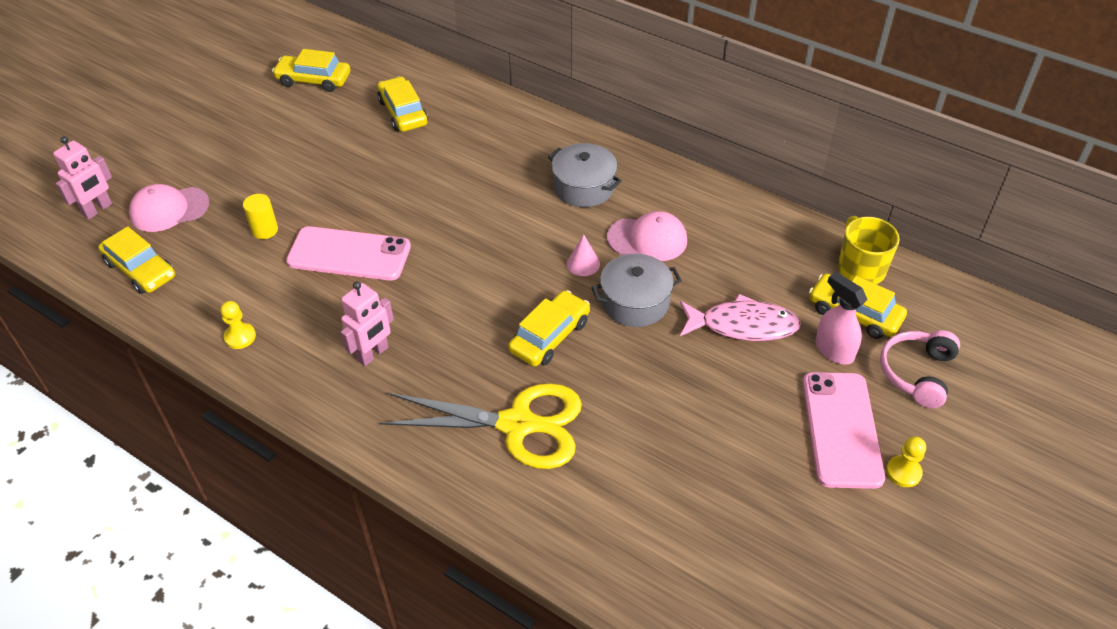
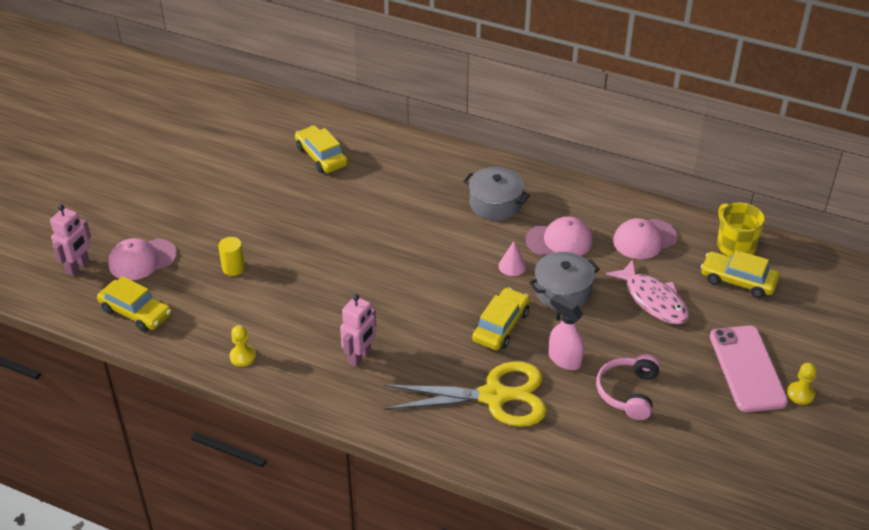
camera: 10 degrees left, 5 degrees down
yellow car [272,49,350,92] -> none
pink phone [286,226,411,281] -> none
pink fish [680,294,801,341] -> pink fish turned 60 degrees clockwise [606,259,689,324]
pink spray bottle [815,272,867,365] -> pink spray bottle moved to [549,295,584,370]
pink headphones [880,330,960,408] -> pink headphones moved to [596,354,660,420]
none -> pink cap [613,218,678,259]

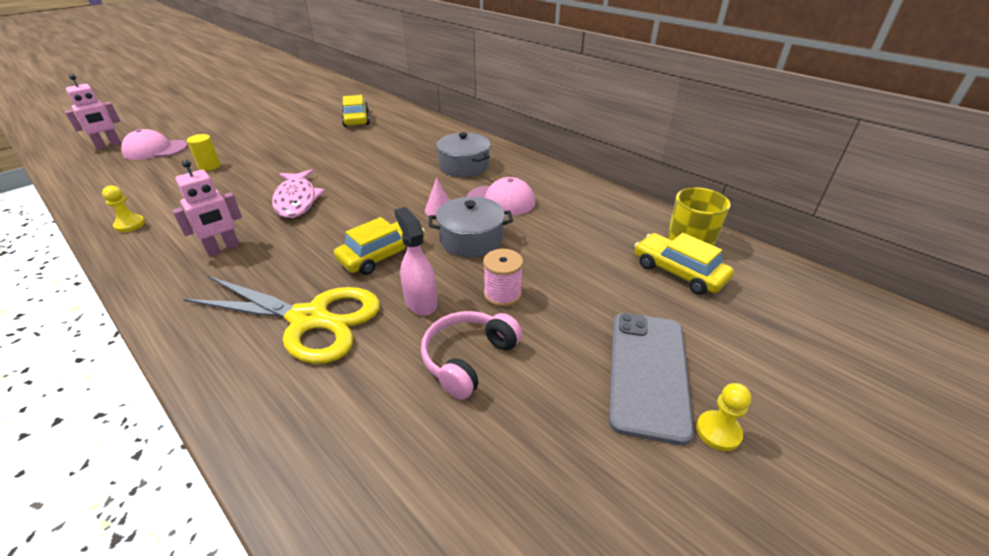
camera: 20 degrees right, 5 degrees down
yellow car [97,276,171,332] -> none
pink fish [606,259,689,324] -> pink fish moved to [272,169,325,218]
pink cap [613,218,678,259] -> none
pink phone [710,326,788,412] -> grey phone [609,313,694,445]
none -> pink spool [483,249,523,307]

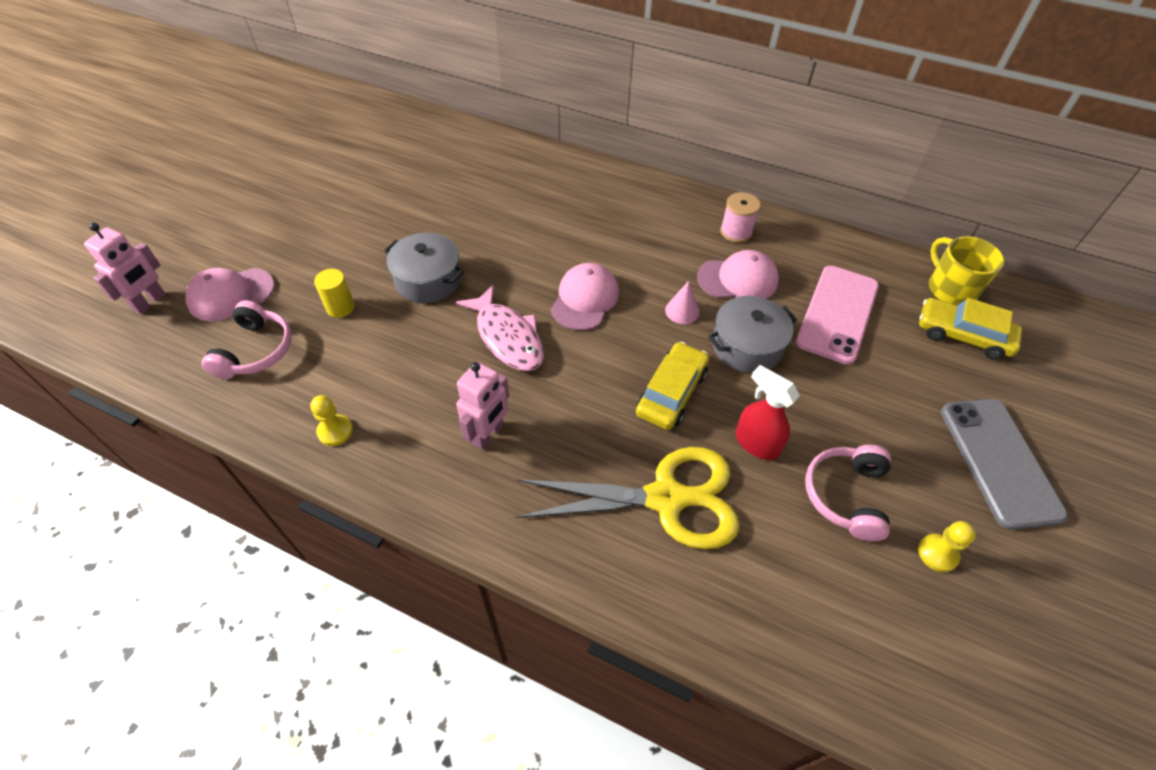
camera: 20 degrees left, 15 degrees up
yellow car [342,95,370,127] -> none
pink spray bottle [394,207,437,315] -> red spray bottle [735,365,800,460]
grey pot [436,132,490,177] -> grey pot moved to [384,233,465,303]
pink spool [483,249,523,307] -> pink spool moved to [720,192,761,243]
yellow pawn [696,383,751,451] -> yellow pawn moved to [918,521,976,572]
none -> pink headphones [202,300,292,379]
none -> pink cap [551,263,619,330]
none -> pink phone [796,266,879,365]

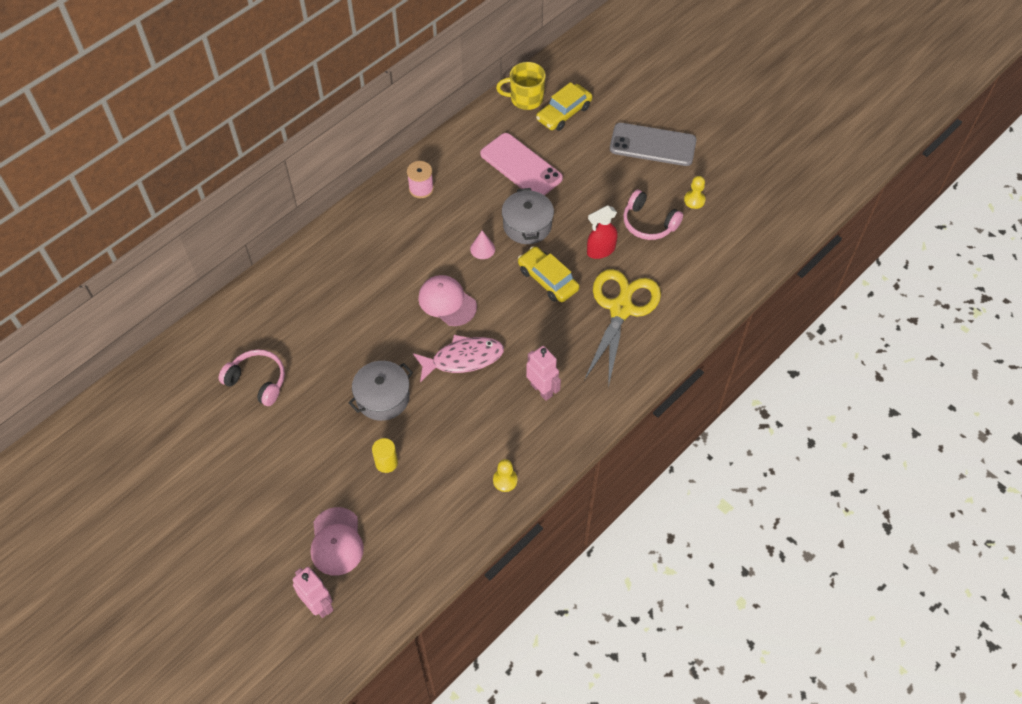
camera: 70 degrees left, 5 degrees up
pink headphones [202,300,292,379] -> pink headphones moved to [219,350,285,406]
pink cap [697,250,779,299] -> none

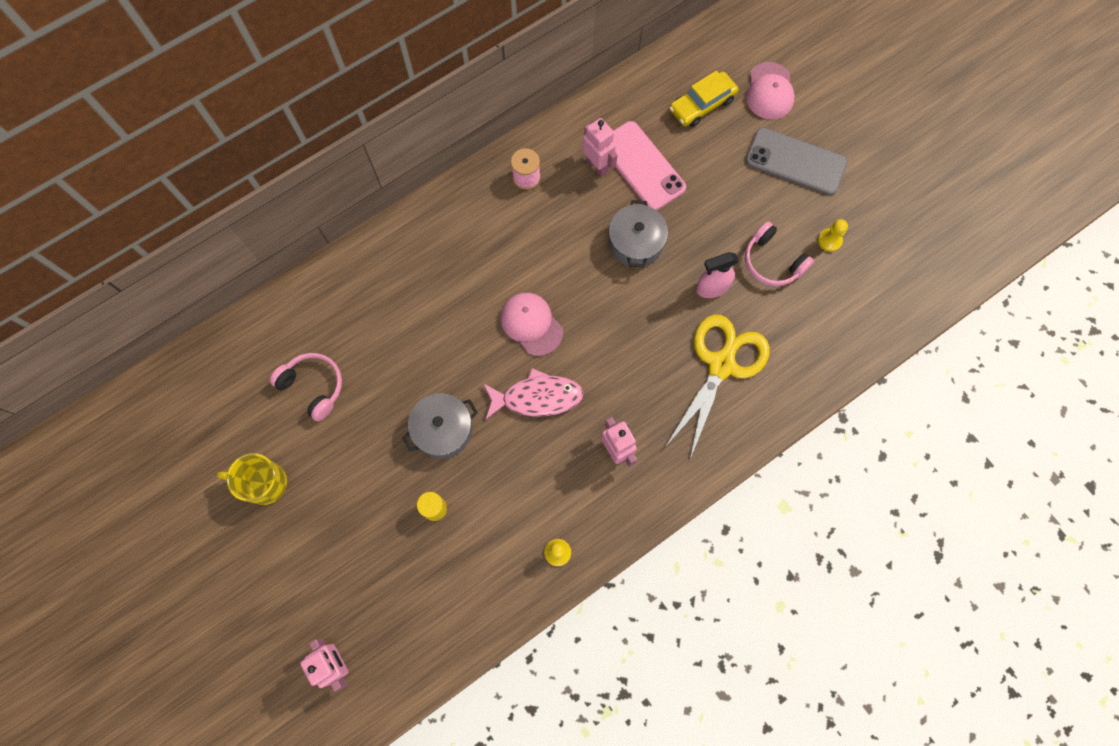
camera: 10 degrees right, 15 degrees up
pink cap [311,507,364,576] -> pink cap moved to [746,62,795,120]
pink cone [470,231,495,259] -> none
yellow mug [496,62,546,110] -> yellow mug moved to [217,453,287,505]
yellow car [518,246,580,302] -> none
red spray bottle [587,206,618,259] -> pink spray bottle [696,252,739,298]
none -> pink robot [582,118,618,177]

